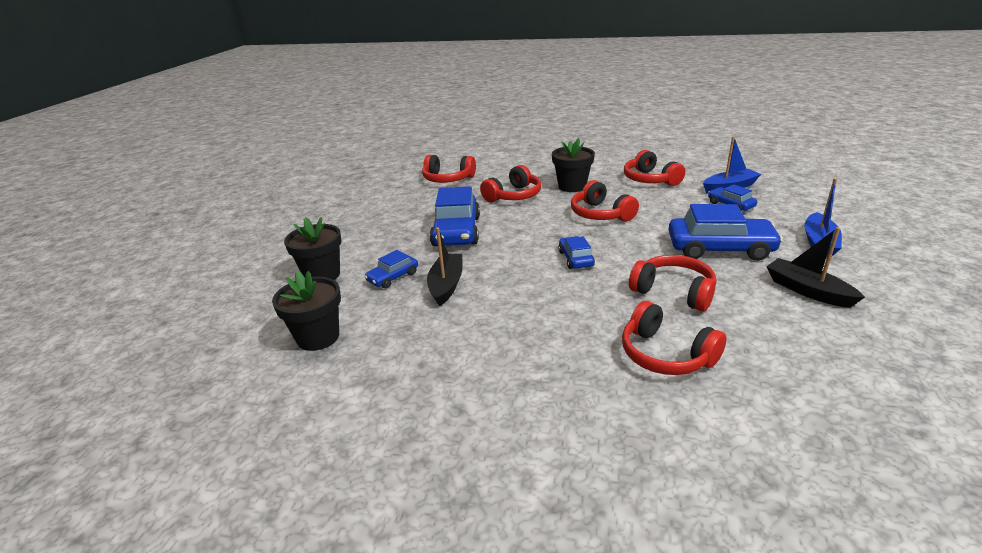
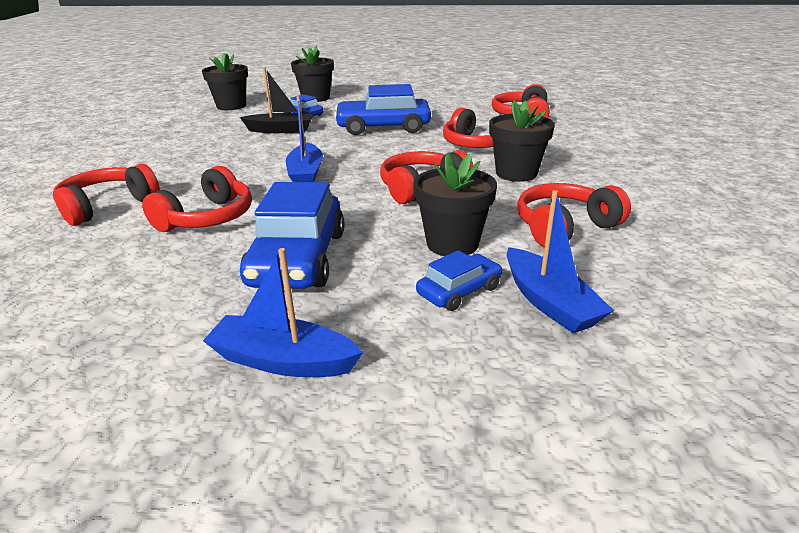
camera: 85 degrees right, 0 degrees up
blue car [558,236,595,269] -> blue boat [286,96,323,182]
black boat [766,227,865,308] -> none
none -> black flower pot [413,153,497,256]

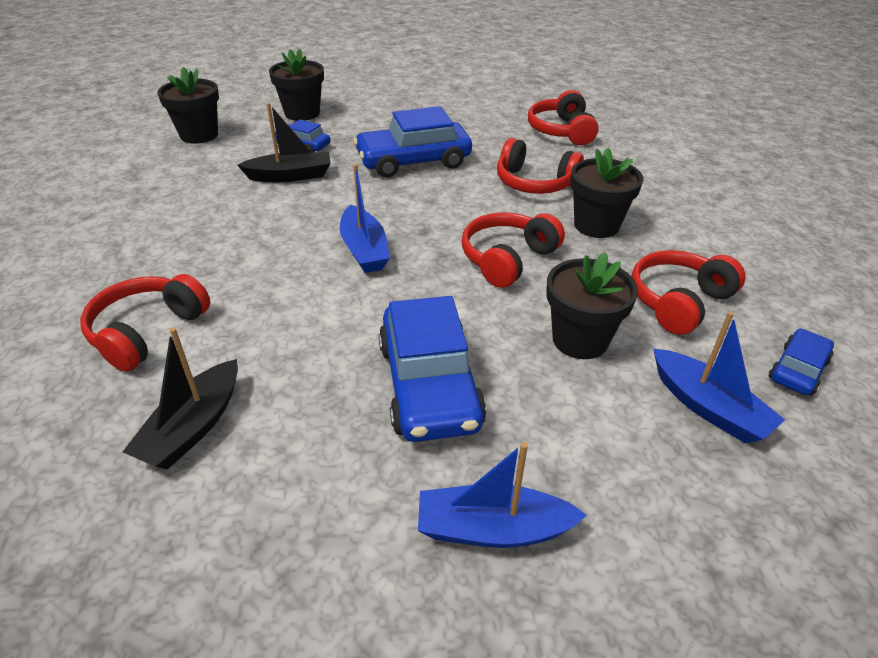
camera: 15 degrees left, 10 degrees up
red headphones [142,166,252,232] -> none
blue car [416,250,502,311] -> blue car moved to [769,328,834,396]
none -> black boat [123,328,238,469]

